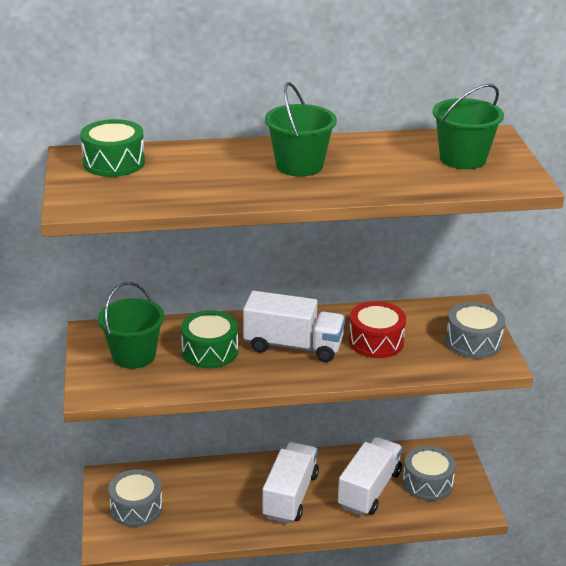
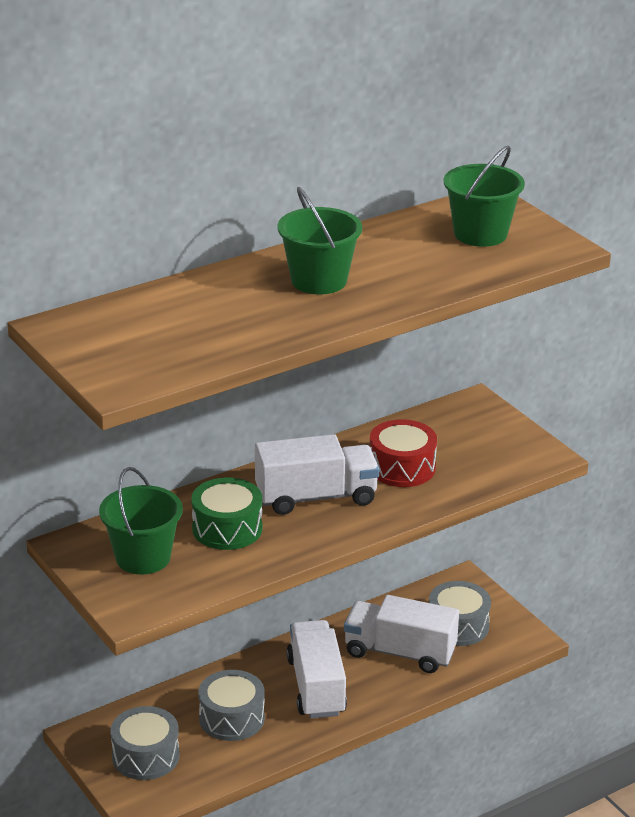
camera: 25 degrees left, 0 degrees up
green drum [80,119,145,177] -> none
white truck [338,437,403,516] -> white truck turned 75 degrees counterclockwise [344,595,459,673]
grey drum [446,302,505,359] -> grey drum moved to [199,670,265,741]

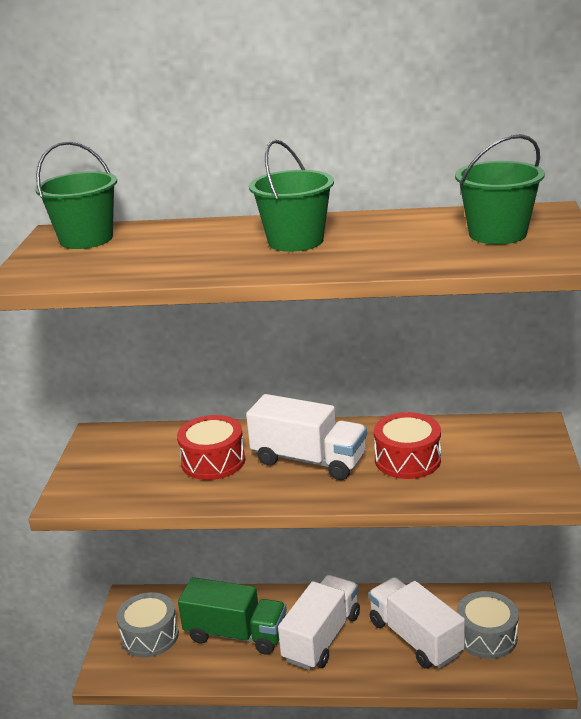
camera: 40 degrees right, 5 degrees down
green bucket [99,467,183,574] -> green bucket moved to [35,141,117,249]
green drum [191,477,262,550] -> red drum [177,415,245,480]
grey drum [199,670,265,741] -> green truck [178,577,287,655]

